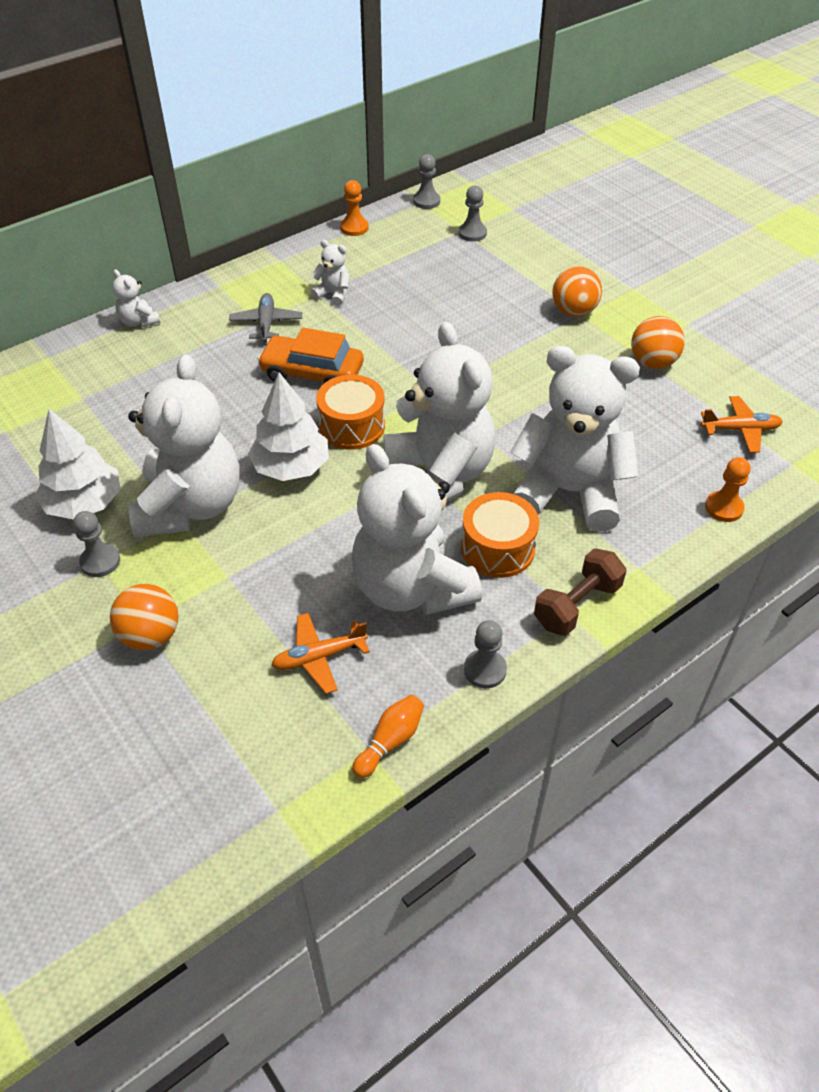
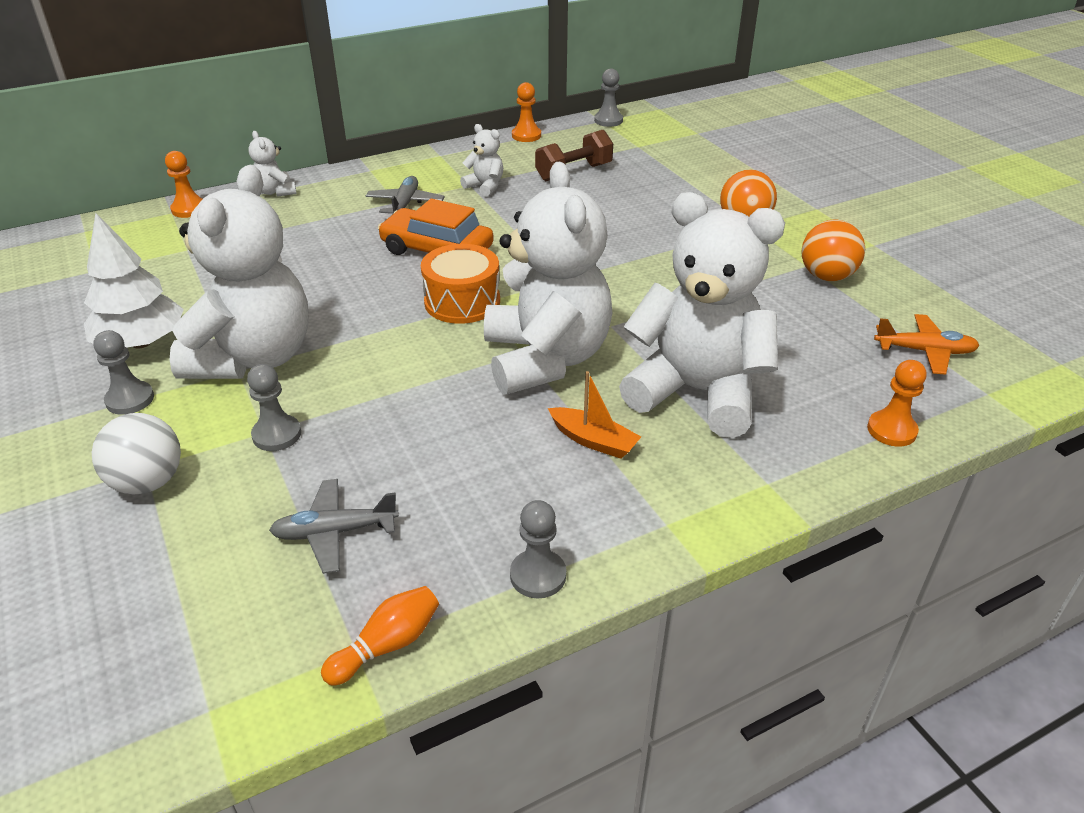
camera: 10 degrees right, 10 degrees down
orange ball [110,584,178,651] -> white ball [92,413,181,494]
white tree [248,372,329,481] -> none
orange plane [271,613,370,694] -> grey plane [269,479,399,574]
white teddy bear [352,444,482,615] -> none
grey pawn [459,185,487,242] -> grey pawn moved to [247,364,301,451]
orange drum [461,492,539,578] -> orange boat [548,371,641,458]
brown dumbbell [534,548,626,636] -> brown dumbbell moved to [535,130,613,181]
none -> orange pawn [165,151,202,218]

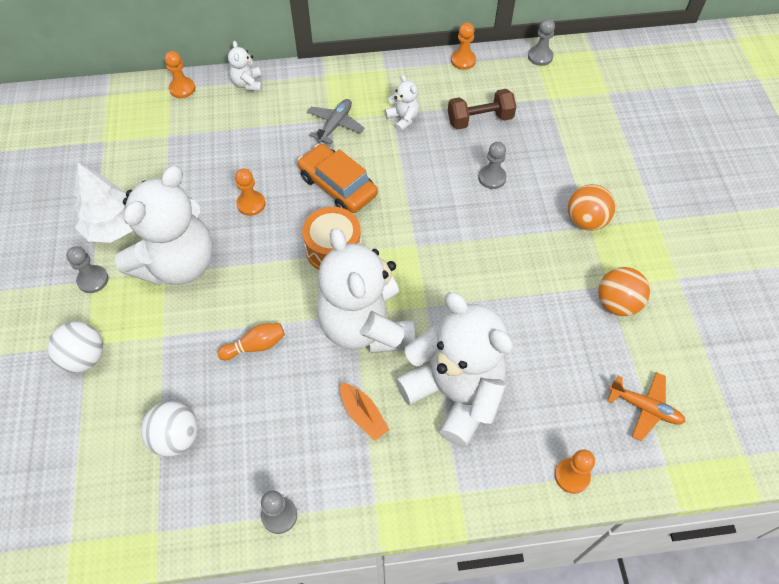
camera: 20 degrees right, 20 degrees up
grey pawn [247,364,301,451] -> grey pawn moved to [478,142,507,189]
grey plane [269,479,399,574] -> white ball [141,401,198,457]
orange bowling pin [321,586,439,686] -> orange bowling pin moved to [217,323,285,360]
white teddy bear [484,162,612,394] -> white teddy bear turned 150 degrees clockwise [317,228,415,353]
none -> orange pawn [235,168,265,216]

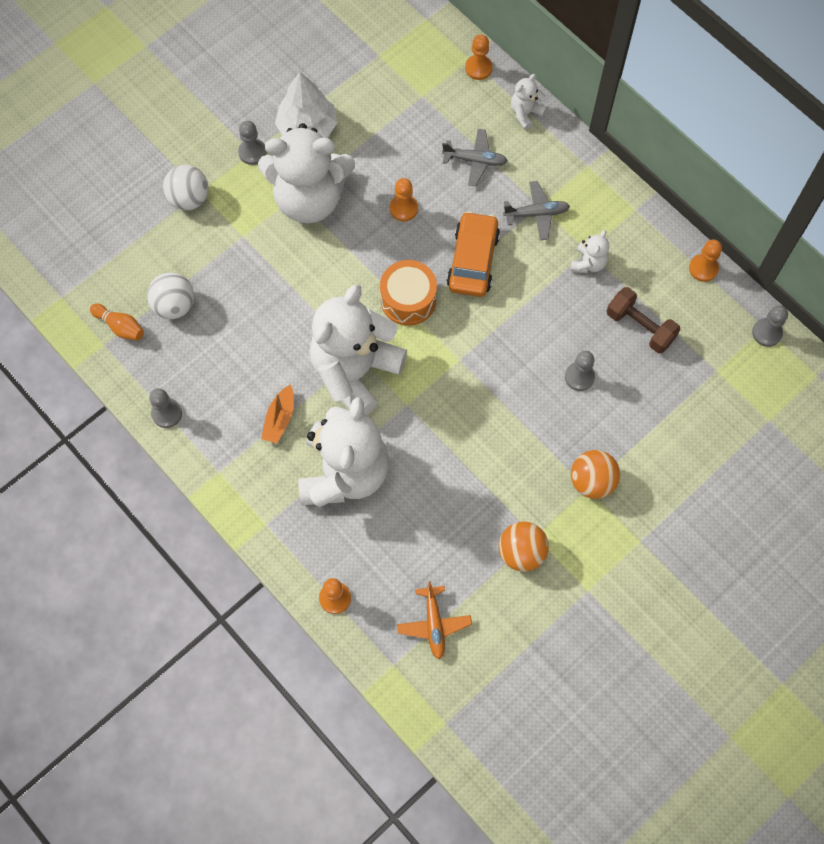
camera: 55 degrees right, 10 degrees up
orange bowling pin [217,323,285,360] -> orange bowling pin moved to [90,303,144,340]
none -> grey plane [442,129,508,186]

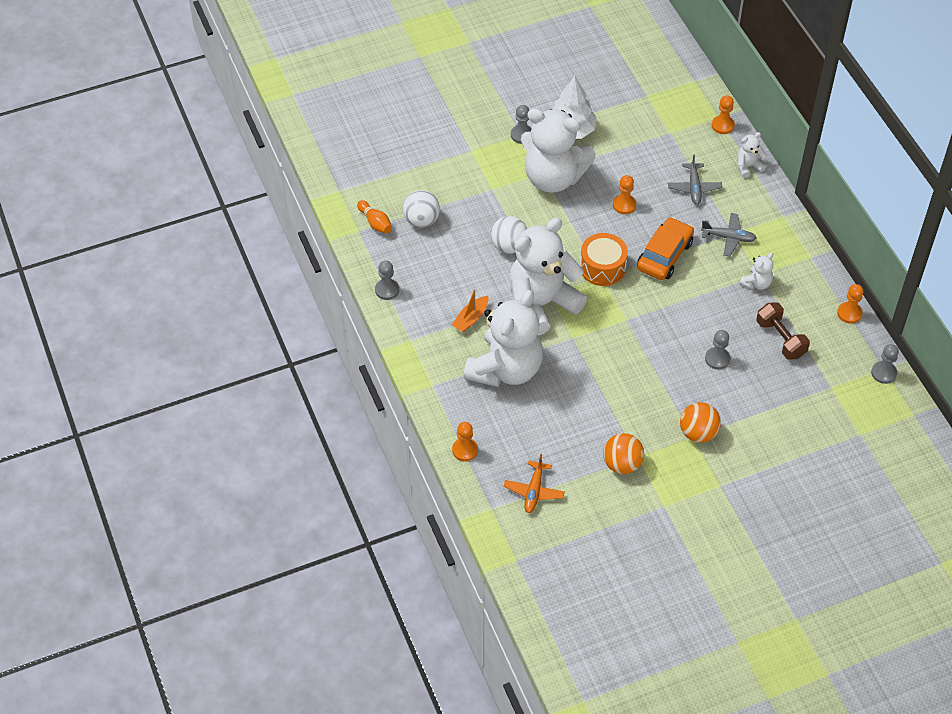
camera: 20 degrees right, 15 degrees down
white ball [163,165,209,210] -> white ball moved to [491,216,527,254]
grey plane [442,129,508,186] -> grey plane turned 60 degrees clockwise [668,154,722,205]

